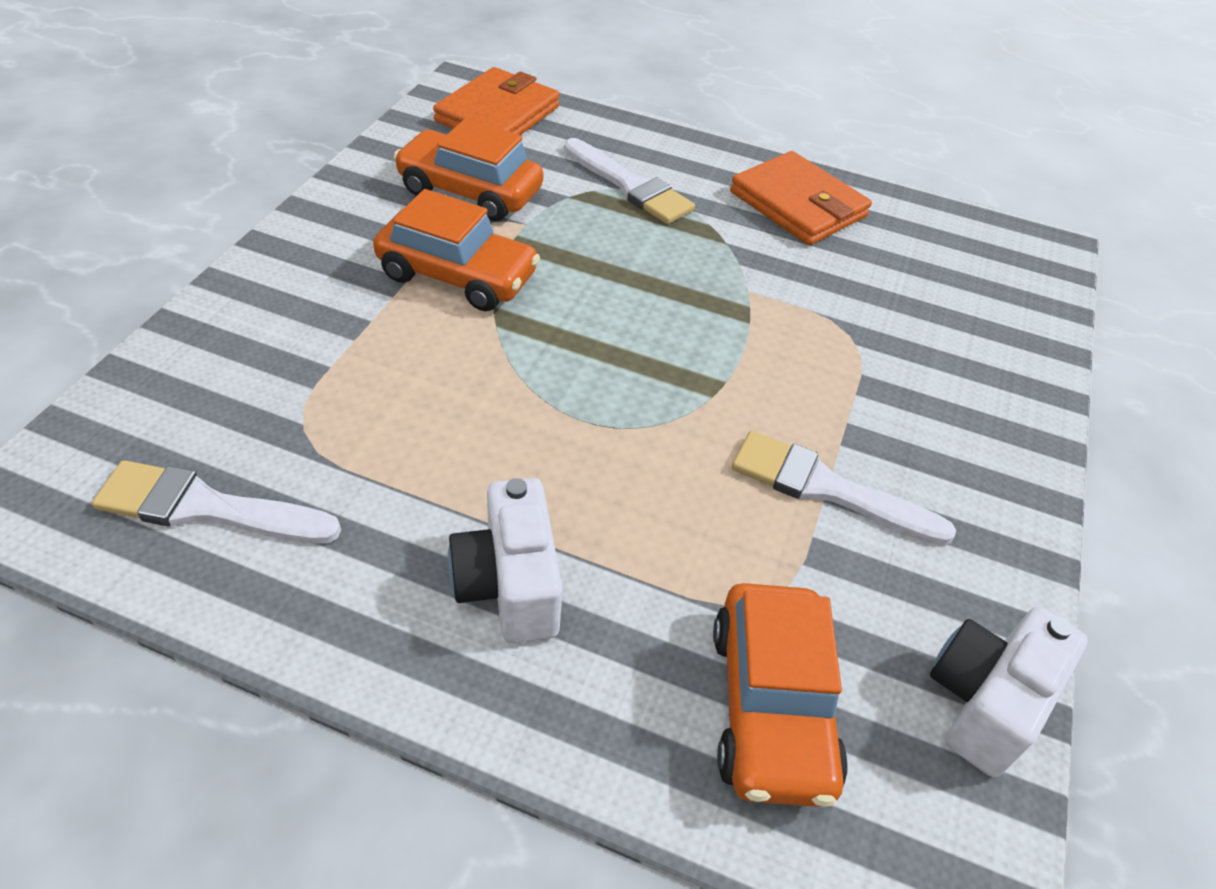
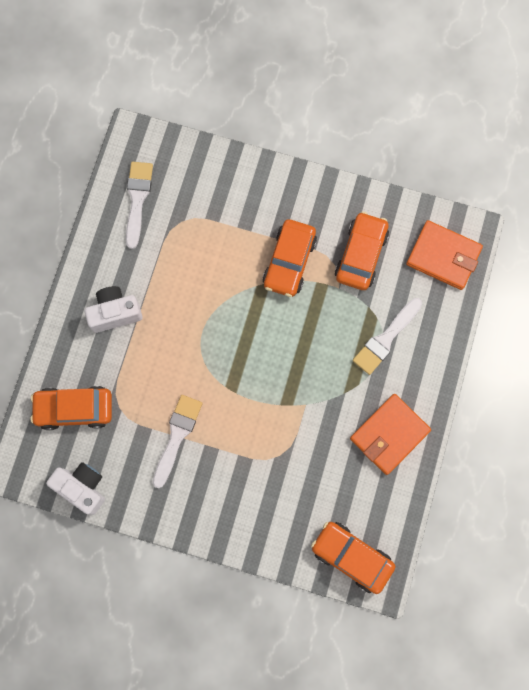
camera: 90 degrees right, 30 degrees up
none -> orange car [311,522,395,594]

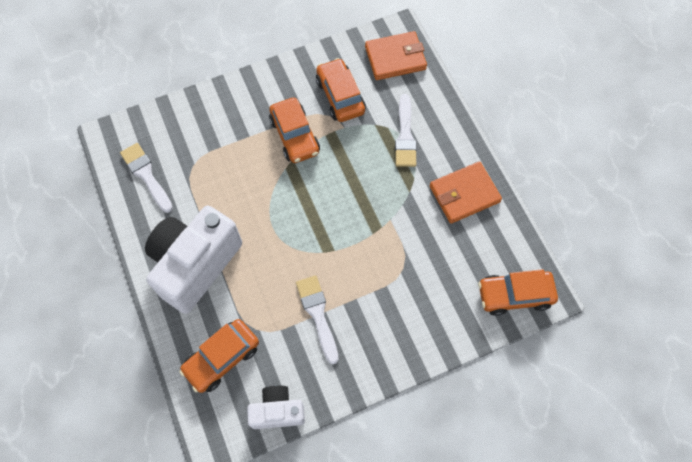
camera: 40 degrees left, 10 degrees down
white camera [84,286,143,333] -> white camera [145,206,242,314], size x1.90
orange wallet [350,394,431,475] -> orange wallet turned 60 degrees clockwise [430,161,502,224]

